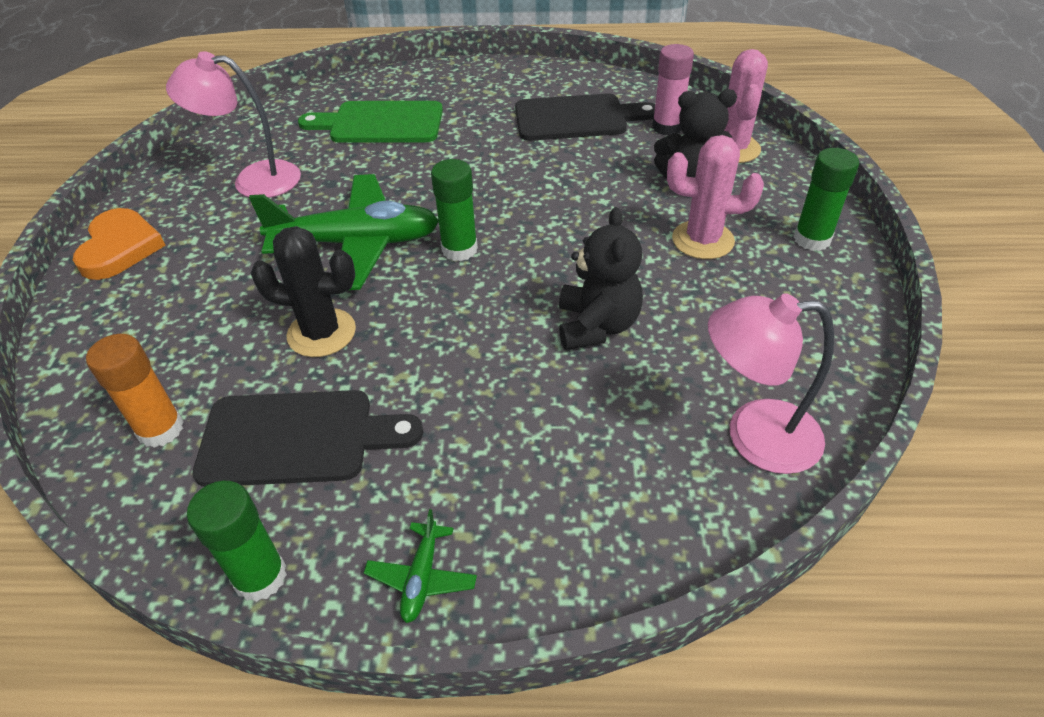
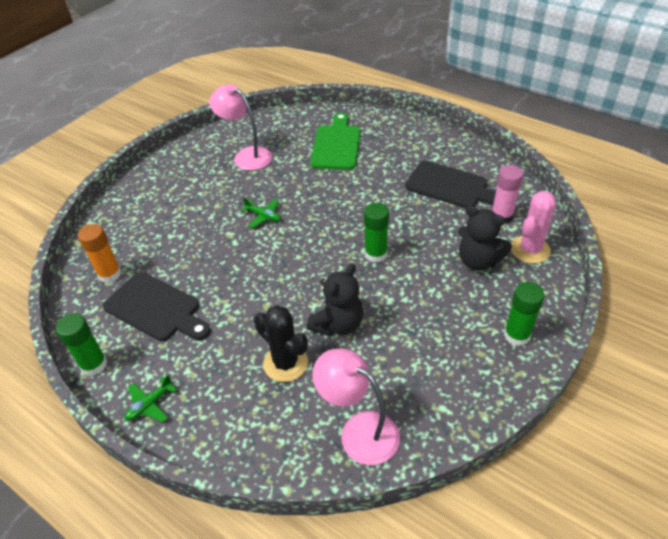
camera: 35 degrees right, 0 degrees up
orange heart [73,208,166,280] -> none
green plane [249,174,439,290] -> green plane [241,197,281,228], size x0.42
black cactus [251,226,356,357] -> black cactus moved to [254,305,308,382]
green cutting board [298,101,443,143] -> green cutting board turned 60 degrees clockwise [310,113,360,170]
green glue stick [431,159,478,261] -> green glue stick moved to [364,203,389,263]
pink cactus [667,135,764,259] -> none

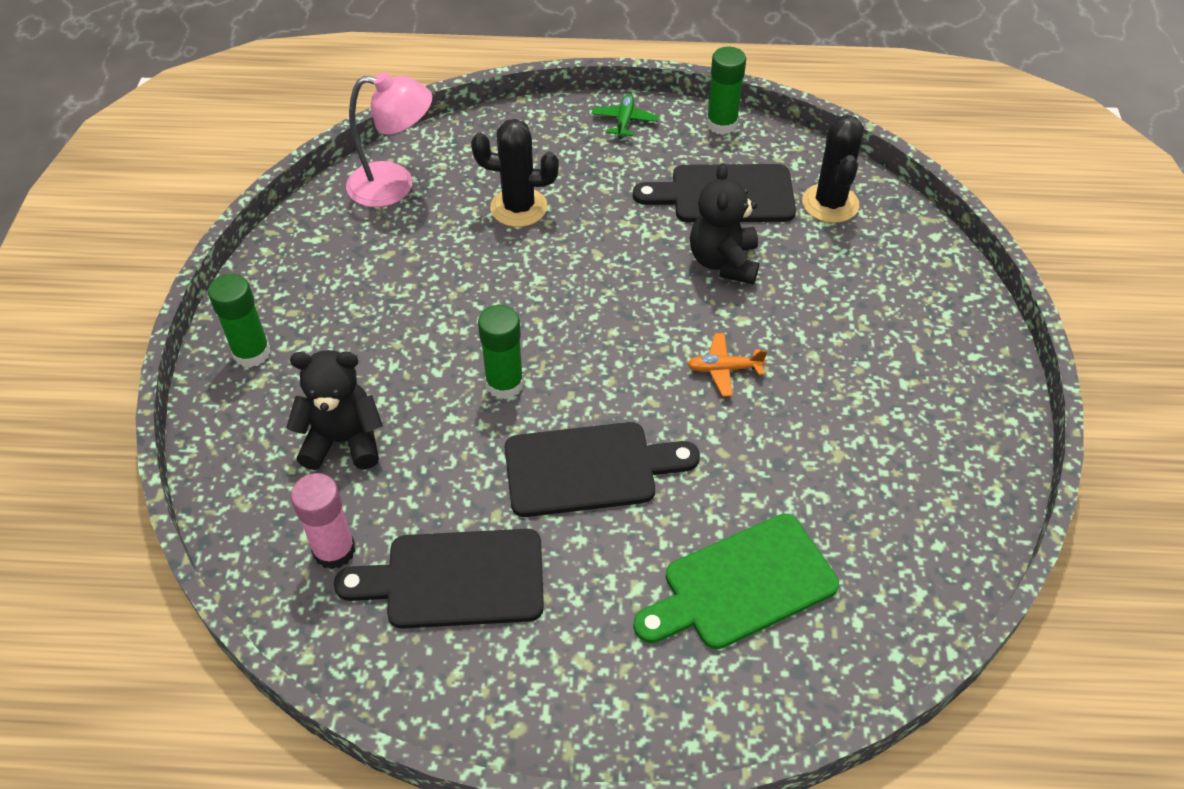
camera: 145 degrees right, 5 degrees up
orange glue stick [78,224,122,283] -> black cactus [802,115,864,223]
pink lamp [209,84,272,171] -> none
green plane [241,197,281,228] -> orange plane [687,333,767,396]
black teddy bear [307,264,364,336] -> black teddy bear moved to [690,163,759,285]
green cutting board [310,113,360,170] -> green cutting board turned 90 degrees clockwise [633,514,839,649]
pink cactus [511,191,556,264] -> none
none -> black cutting board [505,422,700,517]

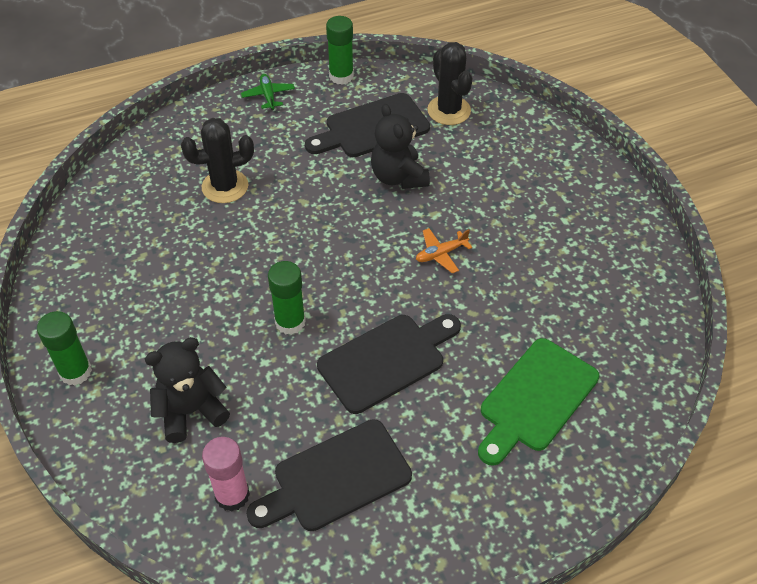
camera: 25 degrees left, 0 degrees up
pink lamp [346,72,432,207] -> none

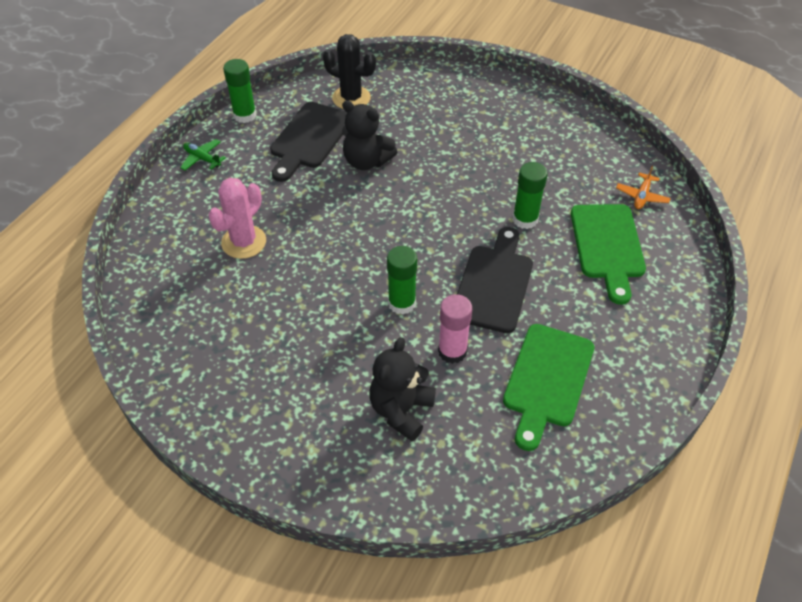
camera: 40 degrees left, 0 degrees up
green glue stick [37,311,92,385] -> green glue stick moved to [513,162,548,229]
black cactus [181,118,254,203] -> pink cactus [208,178,266,259]
pink glue stick [202,437,250,511] -> pink glue stick moved to [438,294,472,364]
black cutting board [246,419,412,531] -> green cutting board [503,324,594,451]
orange plane [416,228,472,273] -> orange plane moved to [616,166,671,209]

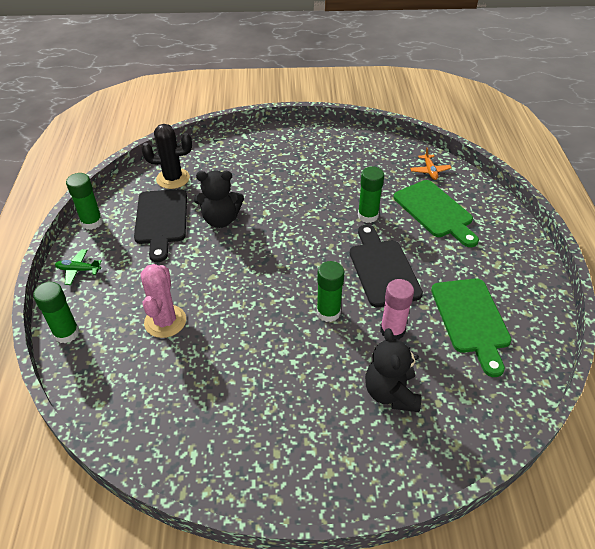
camera: 30 degrees left, 5 degrees down
none -> green glue stick [33,282,79,343]

